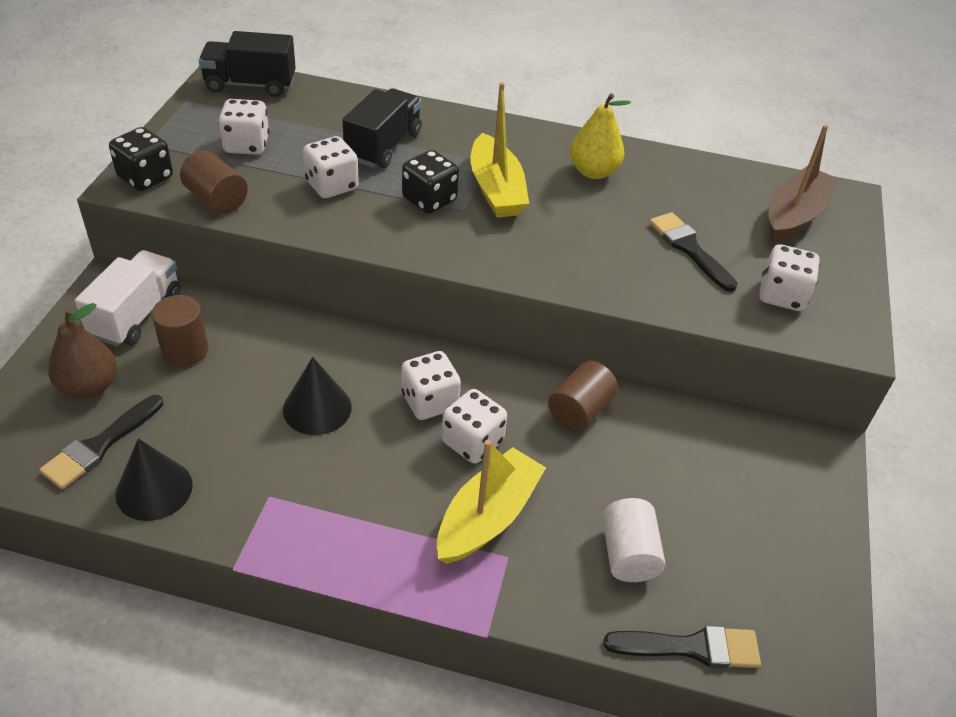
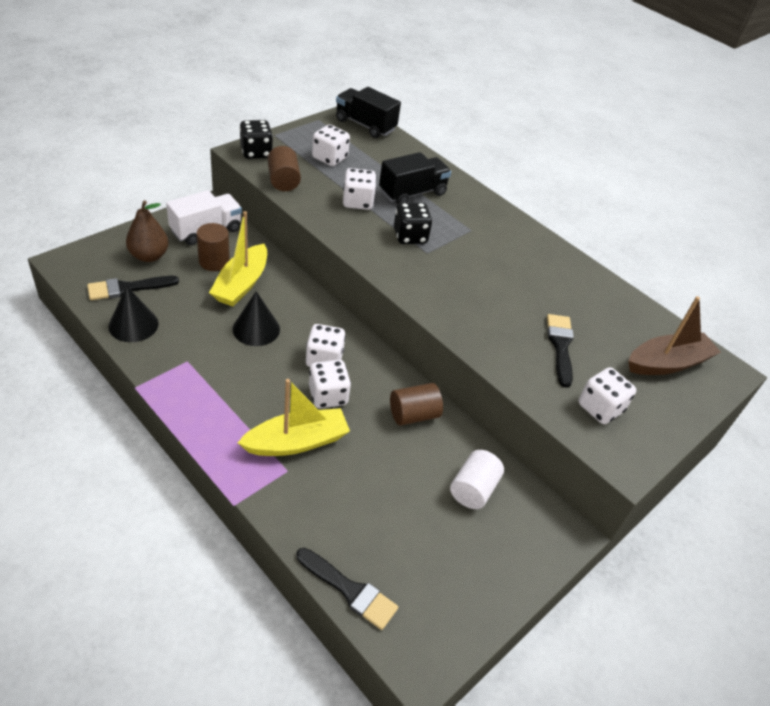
camera: 30 degrees right, 0 degrees up
yellow boat [470,82,529,217] -> yellow boat moved to [209,211,267,306]
yellow pear [570,93,631,179] -> none
white cylinder [602,498,665,582] -> white cylinder moved to [450,450,504,509]

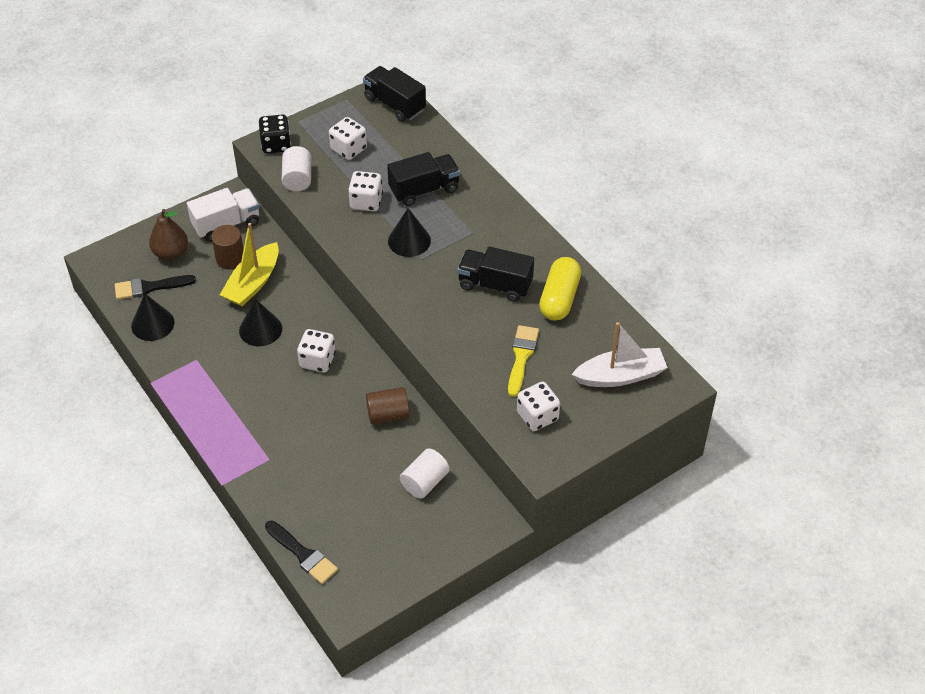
camera: 15 degrees right, 5 degrees up
yellow boat [238,379,350,456] -> none
brown cylinder [267,146,301,191] -> white cylinder [282,146,311,191]
white dice [309,360,351,408] -> none
black dice [394,203,432,244] -> black cone [388,208,431,257]
black brush [547,314,574,388] -> yellow brush [508,325,539,397]
brown boat [628,296,721,375] -> white boat [572,322,668,387]
none -> black truck [457,247,534,302]
none -> yellow capsule [539,257,581,321]

